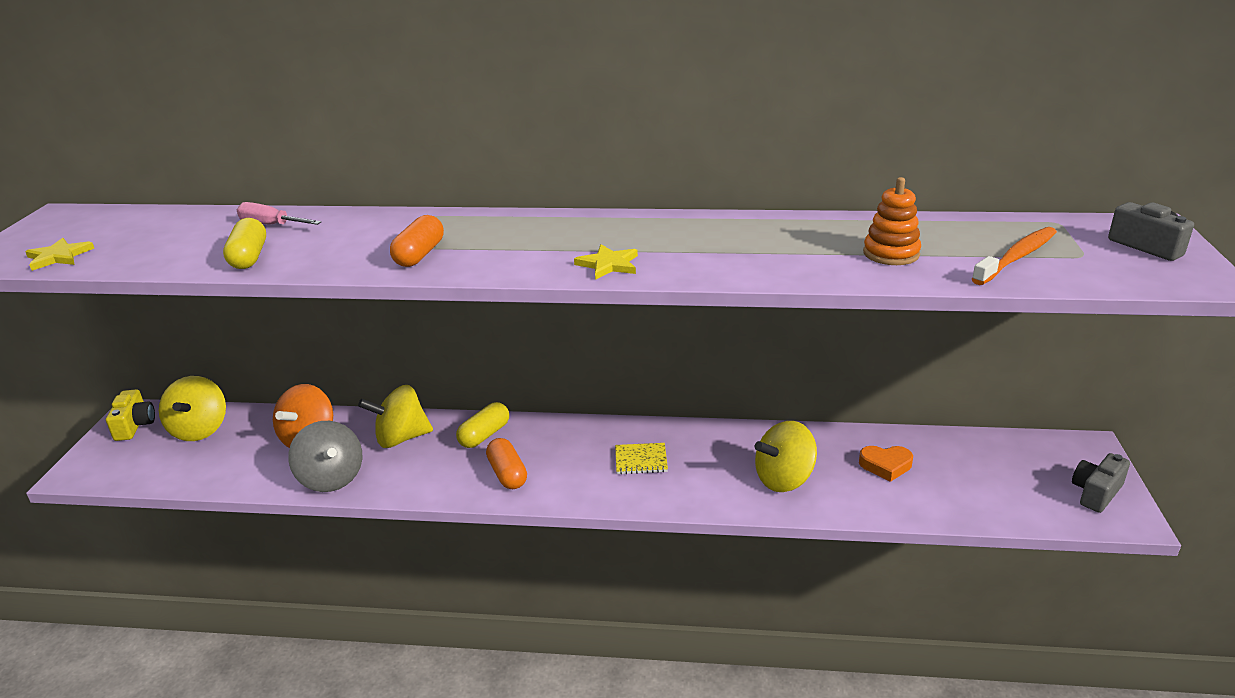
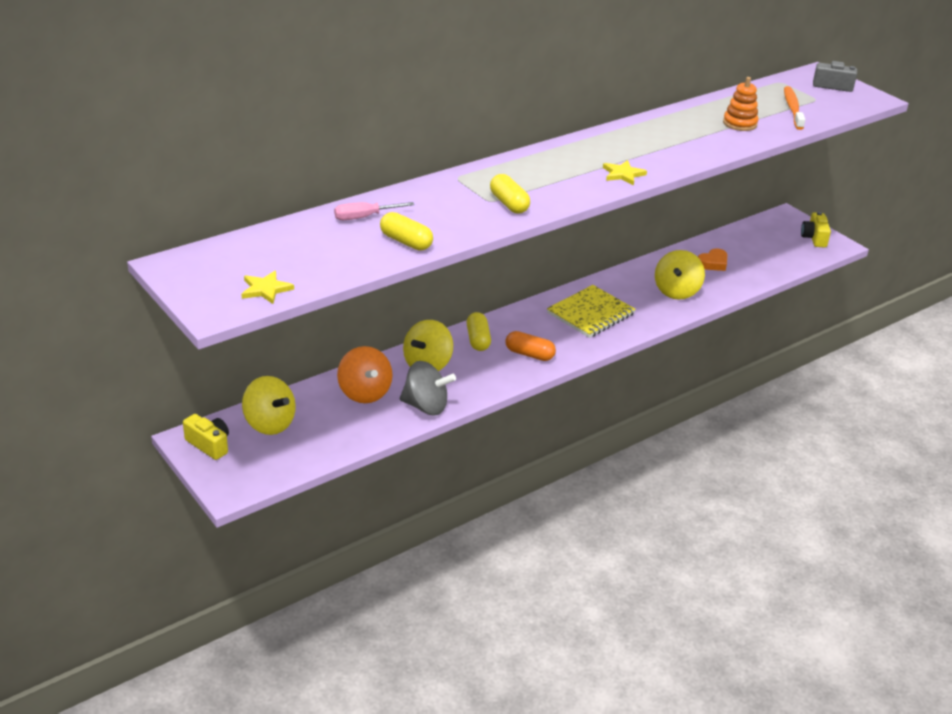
camera: 45 degrees left, 5 degrees up
orange capsule [390,215,444,267] -> yellow capsule [490,174,530,213]
yellow notebook [615,443,668,474] -> yellow notebook [547,285,636,338], size x1.85
grey camera [1072,453,1130,513] -> yellow camera [801,212,831,248]

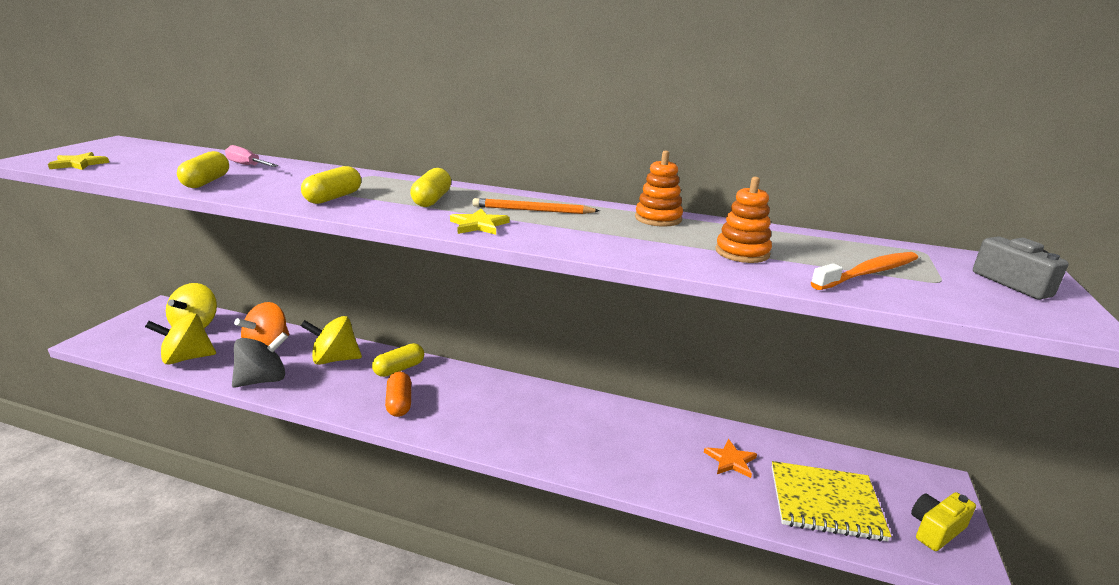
camera: 55 degrees right, 10 degrees down
yellow camera [183,414,229,460] -> none
grey spinning top [400,361,456,415] -> grey spinning top turned 105 degrees counterclockwise [232,332,288,388]
yellow notebook [547,285,636,338] -> yellow notebook moved to [772,461,891,542]
yellow spinning top [655,250,705,300] -> yellow spinning top moved to [145,313,216,364]
orange heart [698,248,727,271] -> orange star [704,439,757,478]
none -> yellow capsule [410,168,451,207]
none -> orange pencil [472,198,600,214]
none -> orange stacking toy [635,150,683,227]

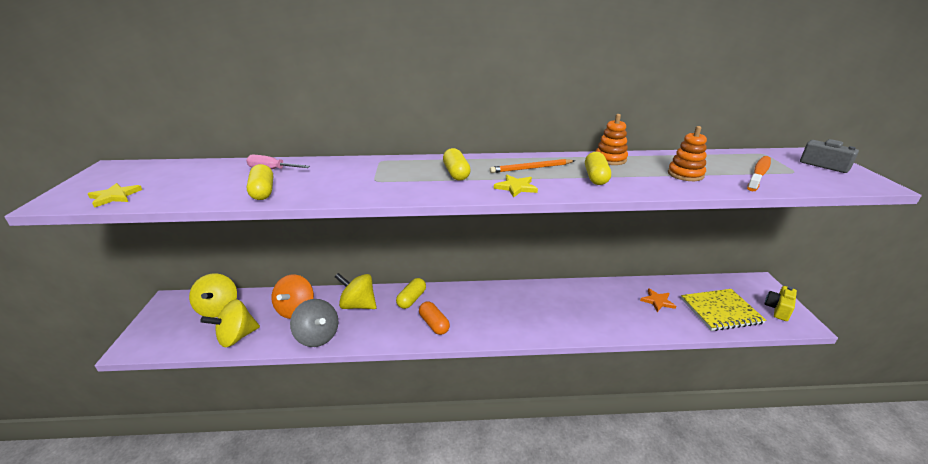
camera: 20 degrees left, 5 degrees up
grey spinning top [232,332,288,388] -> grey spinning top turned 105 degrees clockwise [290,299,338,347]
yellow capsule [301,166,361,204] -> yellow capsule moved to [585,152,611,185]
yellow spinning top [301,316,362,365] -> yellow spinning top turned 45 degrees clockwise [335,273,376,309]

